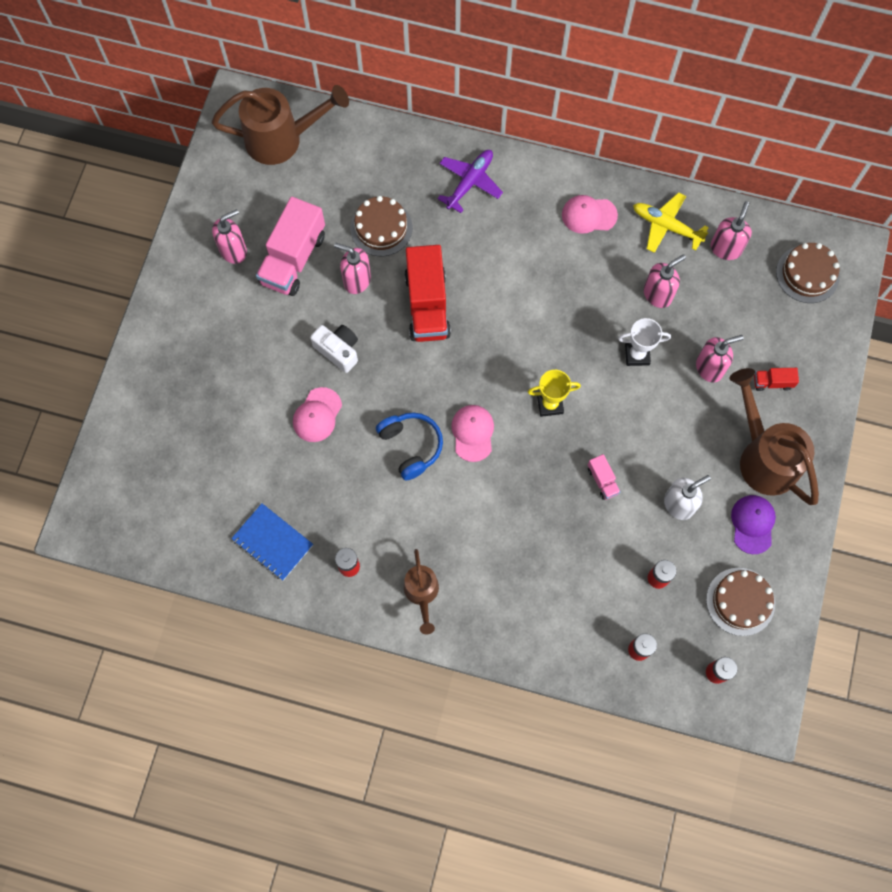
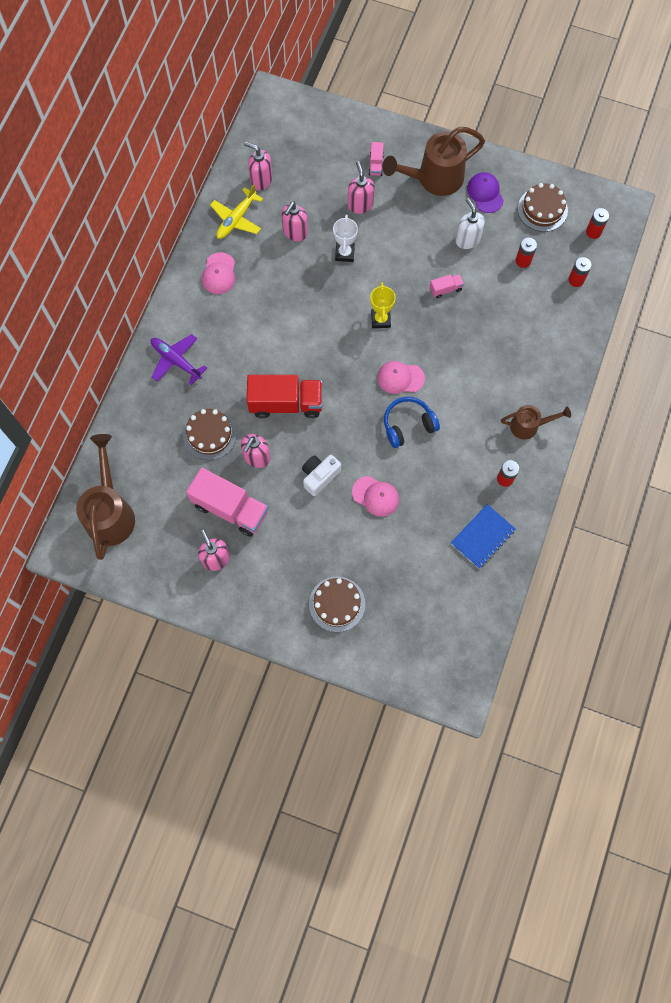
camera: 85 degrees left, 0 degrees up
pink soap dispenser [644,254,686,308] -> pink soap dispenser turned 120 degrees counterclockwise [281,202,308,241]
purple cap [731,495,776,554] -> purple cap turned 60 degrees clockwise [467,172,504,213]
red truck [754,368,799,391] -> pink truck [368,142,384,176]
brown cake [776,243,840,303] -> brown cake moved to [309,576,365,632]

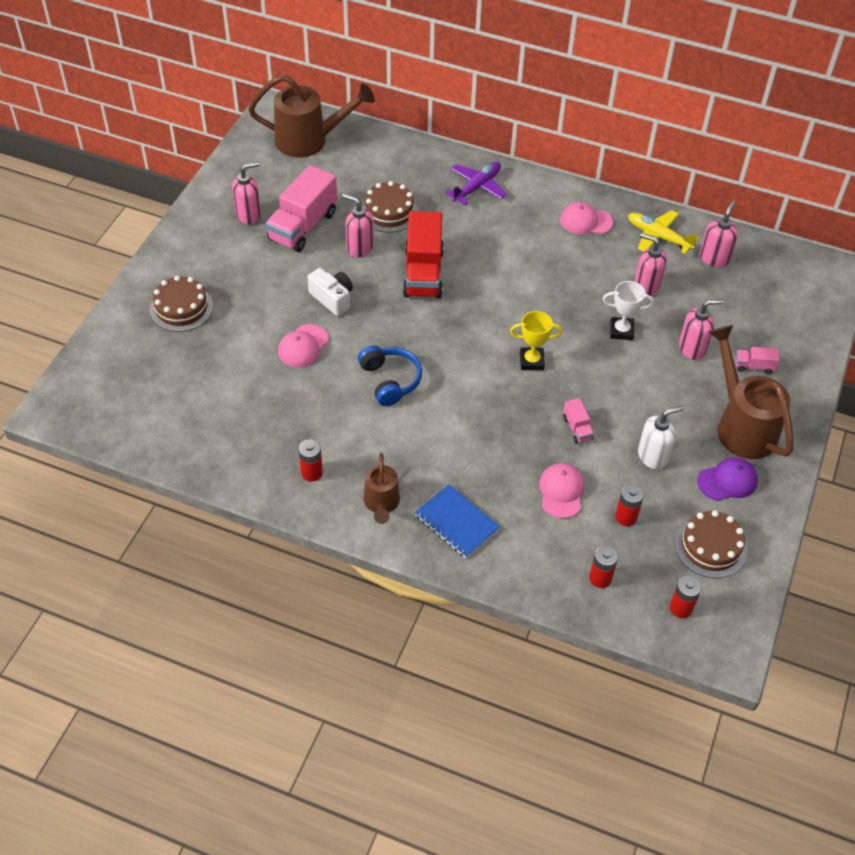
camera: 90 degrees right, 20 degrees down
pink cap [377,361,425,394] -> pink cap moved to [539,463,584,518]
blue notebook [451,504,516,569] -> blue notebook moved to [415,485,500,558]

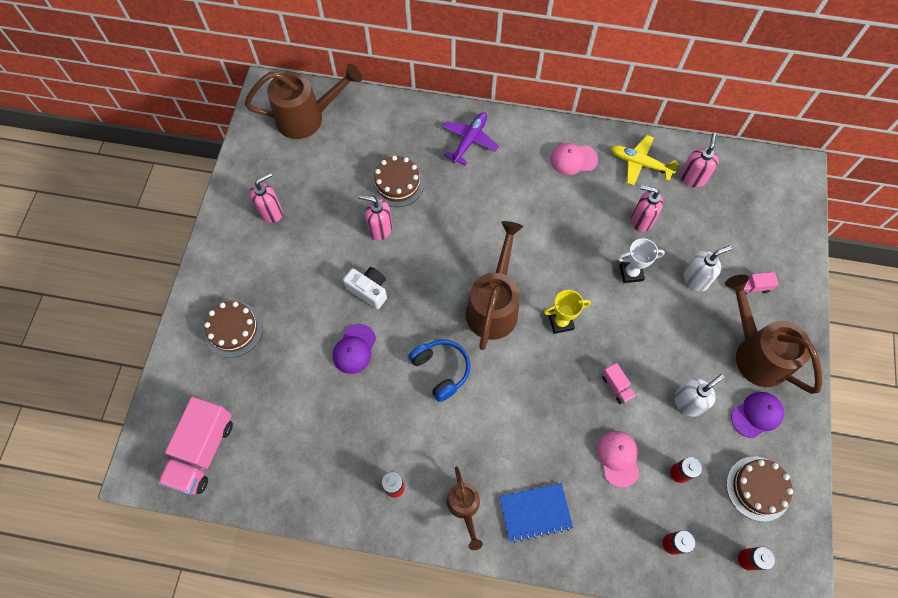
camera: 10 degrees left, 15 degrees up
pink truck [266,165,337,252] -> pink truck moved to [158,397,233,495]
pink cap [278,324,328,367] -> purple cap [333,324,376,374]
red truck [403,211,444,298] -> none
blue notebook [415,485,500,558] -> blue notebook turned 45 degrees counterclockwise [500,483,573,542]
pink soap dispenser [679,299,724,360] -> white soap dispenser [684,246,732,291]
none -> brown watering can [466,221,523,350]

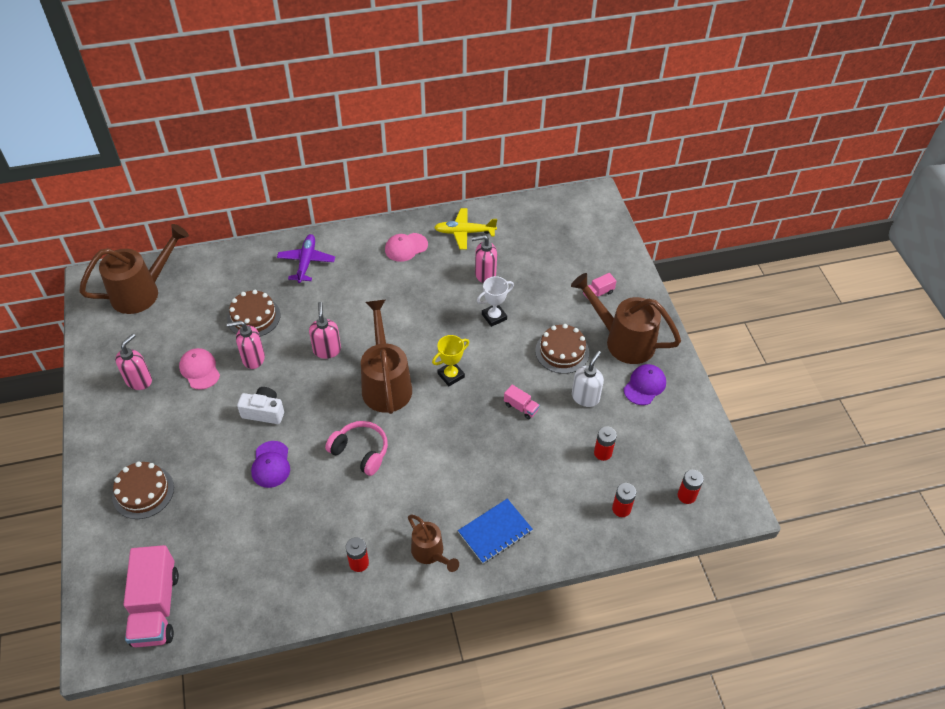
camera: 25 degrees left, 15 degrees down
blue headphones [408,339,470,402] -> pink headphones [325,421,388,476]
pink cap [597,431,640,488] -> pink cap moved to [179,348,220,390]
pink soap dispenser [680,133,719,187] -> pink soap dispenser moved to [309,302,341,359]
white soap dispenser [684,246,732,291] -> none
brown cake [726,457,793,522] -> brown cake moved to [535,324,589,374]

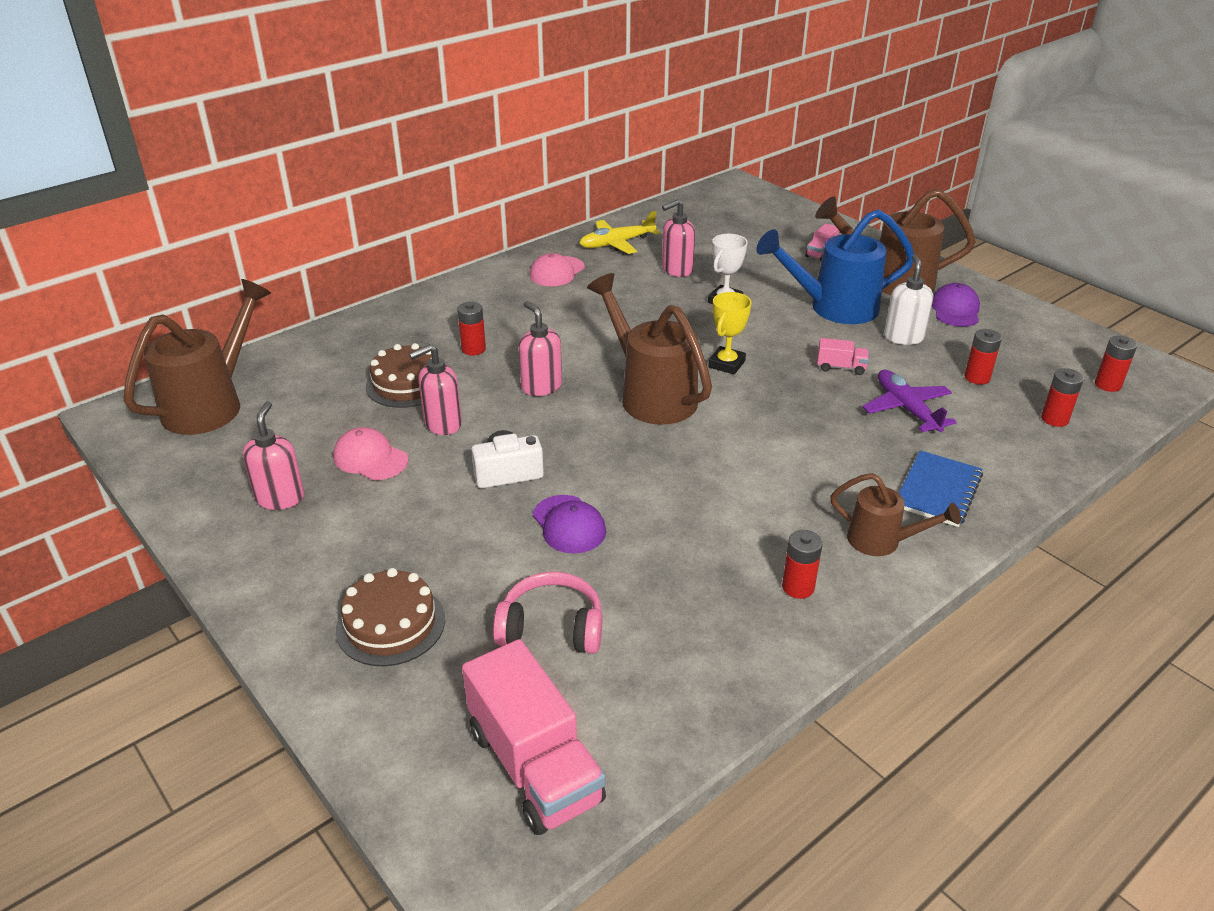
camera: 25 degrees left, 15 degrees down
purple plane [277,234,335,283] -> purple plane moved to [863,370,957,432]
pink headphones [325,421,388,476] -> pink headphones moved to [493,572,602,654]
brown cake [535,324,589,374] -> blue watering can [756,209,914,324]
none -> red battery [457,302,486,355]

